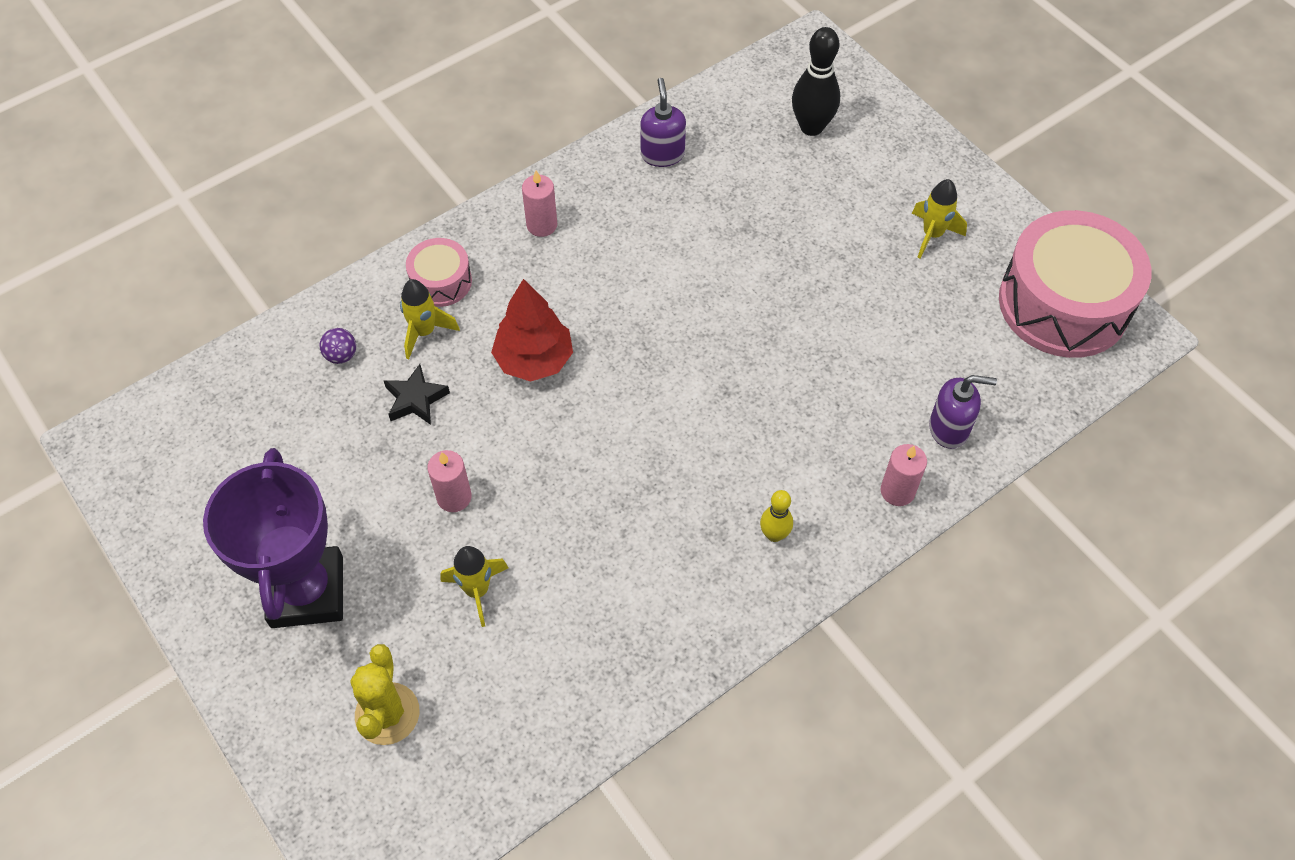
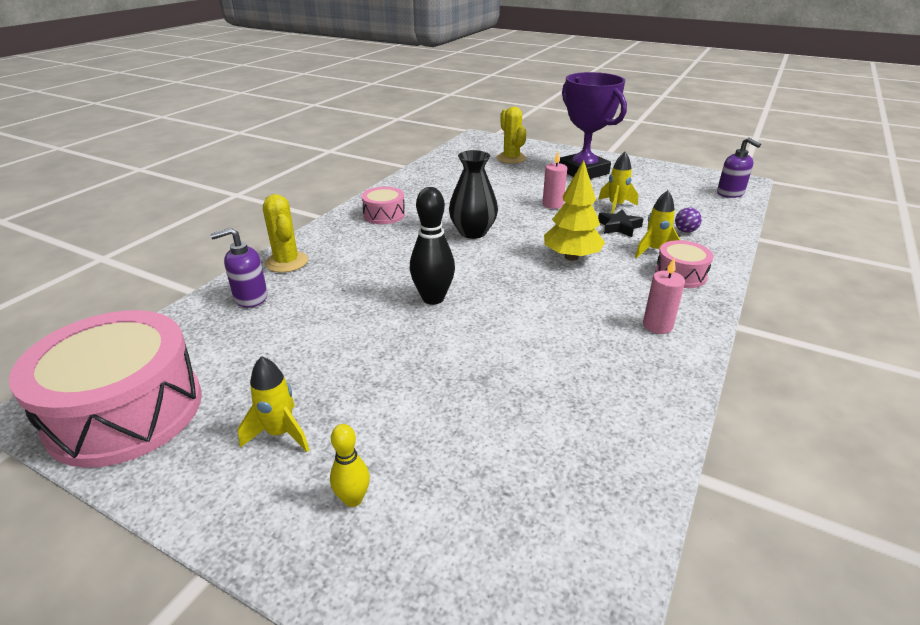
camera: 155 degrees right, 25 degrees down
yellow rocket [440,546,508,627] -> yellow rocket moved to [598,152,638,214]
red tree [491,279,573,382] -> yellow tree [544,160,605,261]
purple soap dispenser [640,78,686,167] -> purple soap dispenser moved to [717,137,761,198]
yellow bowling pin [760,490,793,542] -> yellow bowling pin moved to [330,424,370,507]
black bowling pin [792,27,840,136] -> black bowling pin moved to [410,187,455,305]
pink candle [881,444,927,506] -> yellow cactus [263,194,308,273]
none -> pink drum [361,187,405,224]
none -> black vase [449,150,498,239]

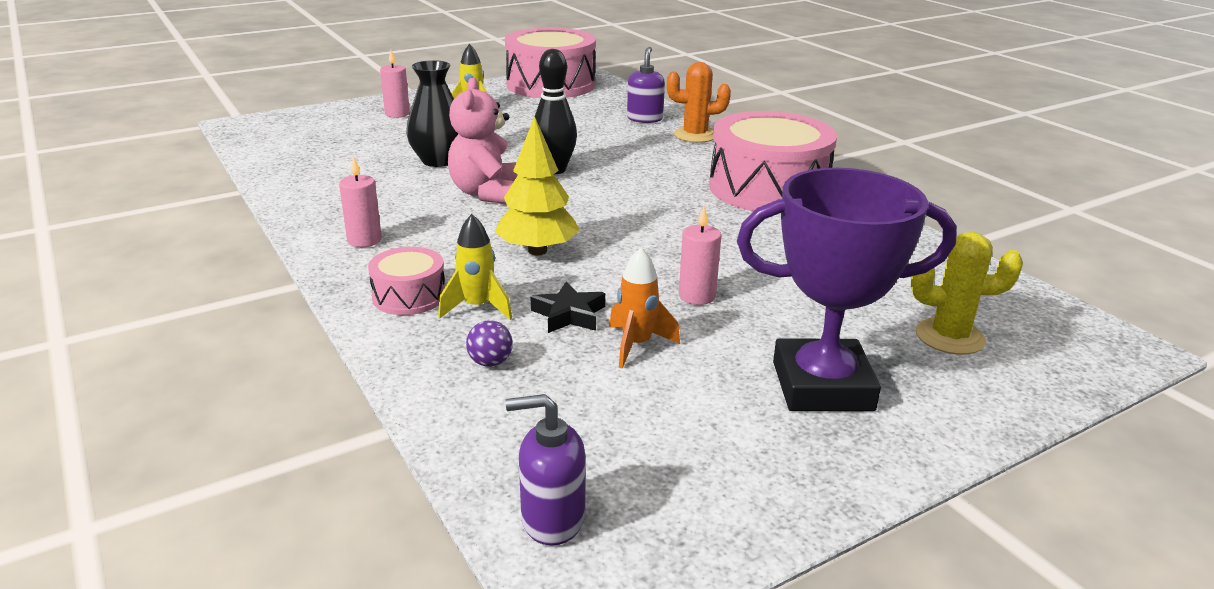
camera: 120 degrees right, 5 degrees down
yellow cactus [263,194,308,273] -> orange cactus [667,62,731,143]
yellow bowling pin [330,424,370,507] -> pink candle [380,50,410,118]
pink drum [361,187,405,224] -> pink drum [709,111,837,214], size x2.09
black vase [449,150,498,239] -> black vase moved to [406,60,458,167]
yellow rocket [598,152,638,214] -> orange rocket [609,248,680,369]
none -> pink teddy bear [448,78,518,204]

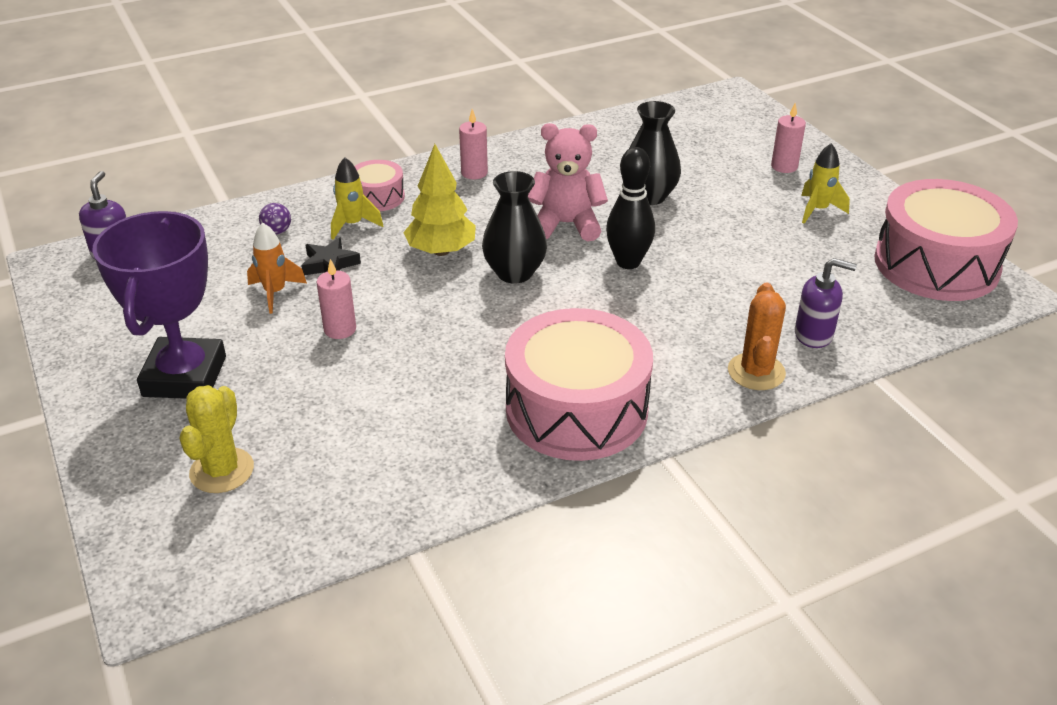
camera: 95 degrees right, 10 degrees up
none -> black vase [482,171,547,283]

